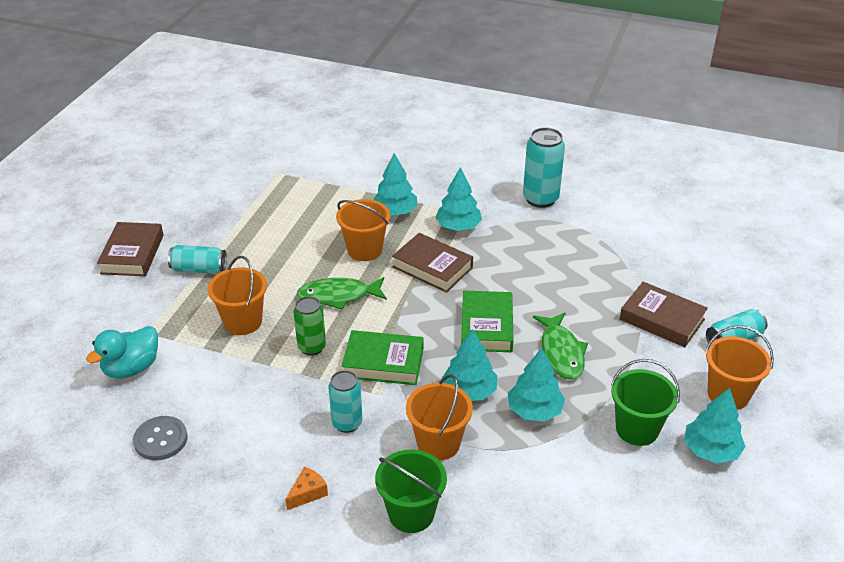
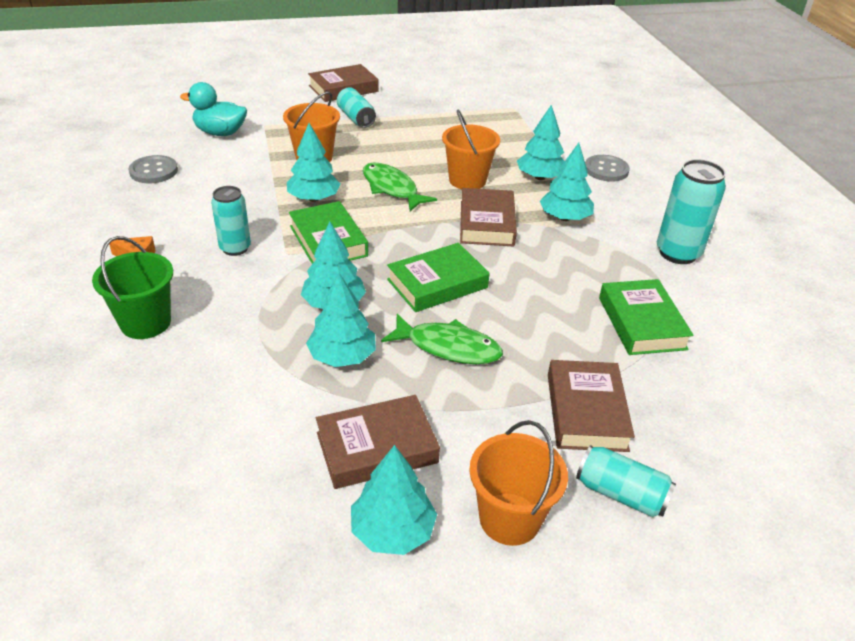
camera: 55 degrees right, 0 degrees up
green can [293,296,326,356] -> turquoise tree [287,123,341,202]
orange bucket [406,374,473,460] -> none
green fish [533,312,588,380] -> green fish turned 120 degrees counterclockwise [381,314,503,364]
green bucket [611,359,680,446] -> brown book [316,395,440,489]
none -> grey button [585,155,630,182]
none -> green book [599,279,694,355]

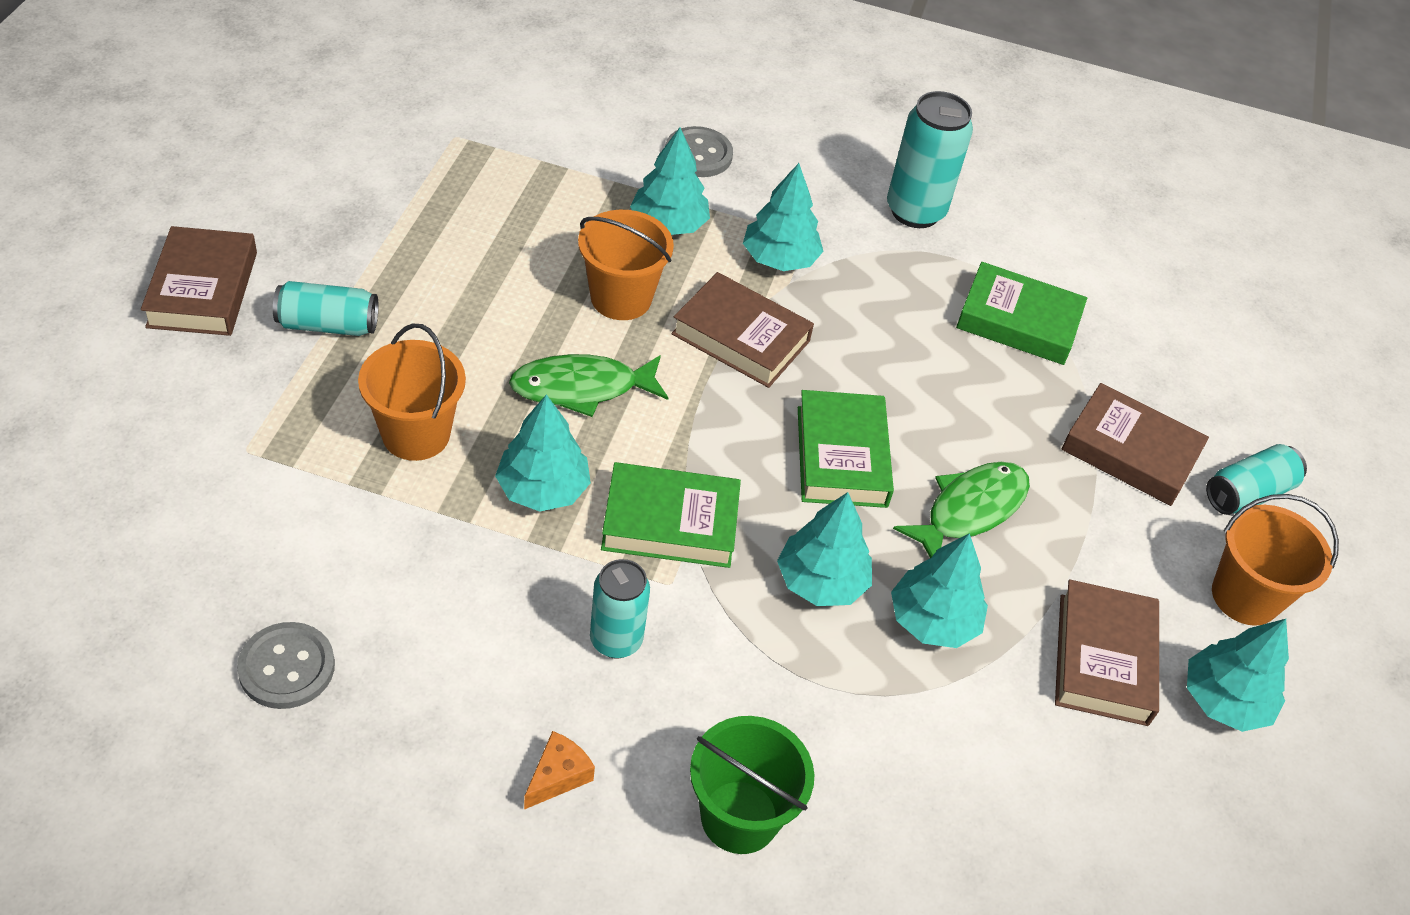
camera: 65 degrees left, 10 degrees up
turquoise duck [180,82,247,136] -> none

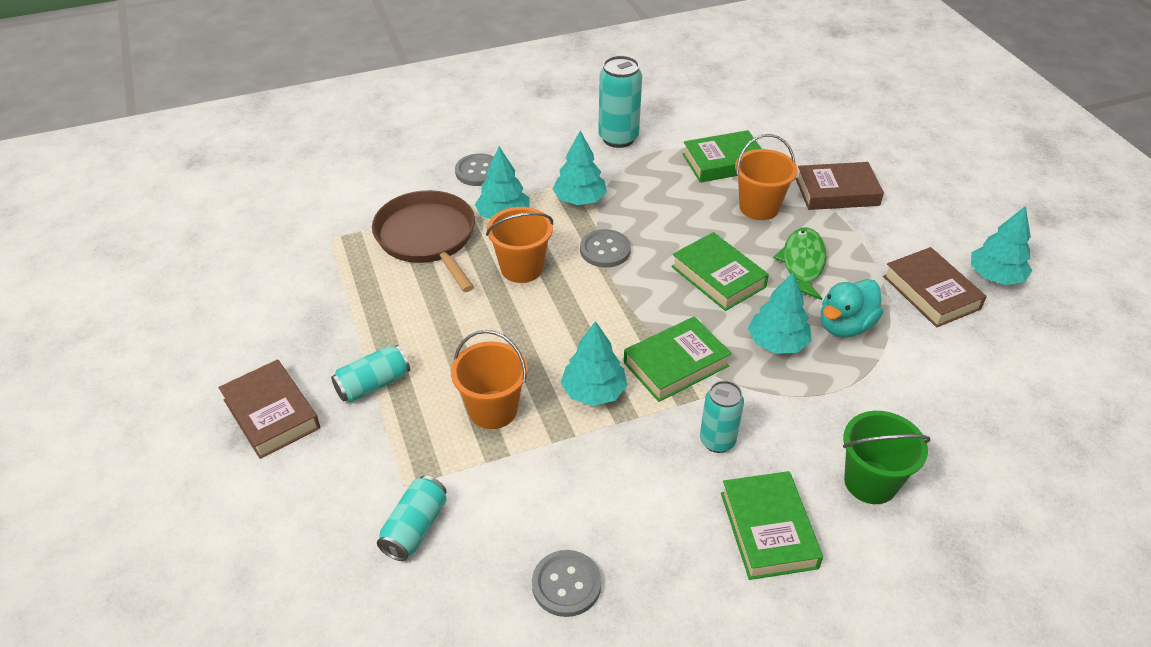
camera: 30 degrees left, 5 degrees down
green fish [509,354,669,417] -> none
orange cheese [524,731,595,810] -> green book [721,471,823,580]
brown book [671,272,814,388] -> grey button [580,229,631,268]
turquoise tree [891,533,988,648] -> turquoise duck [821,279,883,338]
turquoise can [1206,444,1307,515] -> turquoise can moved to [377,475,447,561]
orange bucket [1212,494,1339,626] -> orange bucket moved to [735,134,798,220]
none -> brown pan [372,190,475,292]

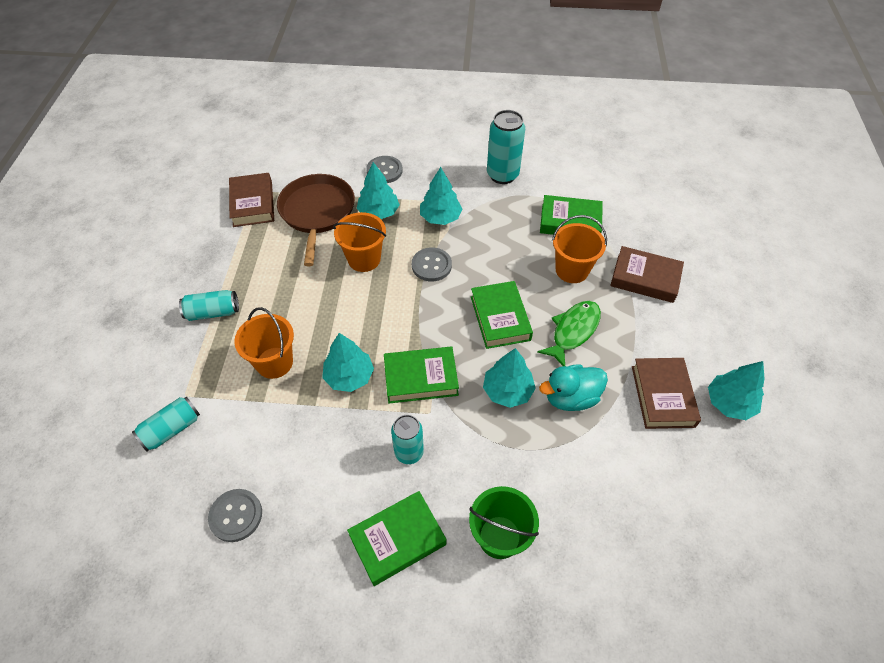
camera: 25 degrees right, 10 degrees up
brown book [219,359,320,459] -> brown book moved to [229,173,274,227]
green book [721,471,823,580] -> green book turned 45 degrees clockwise [347,491,446,586]

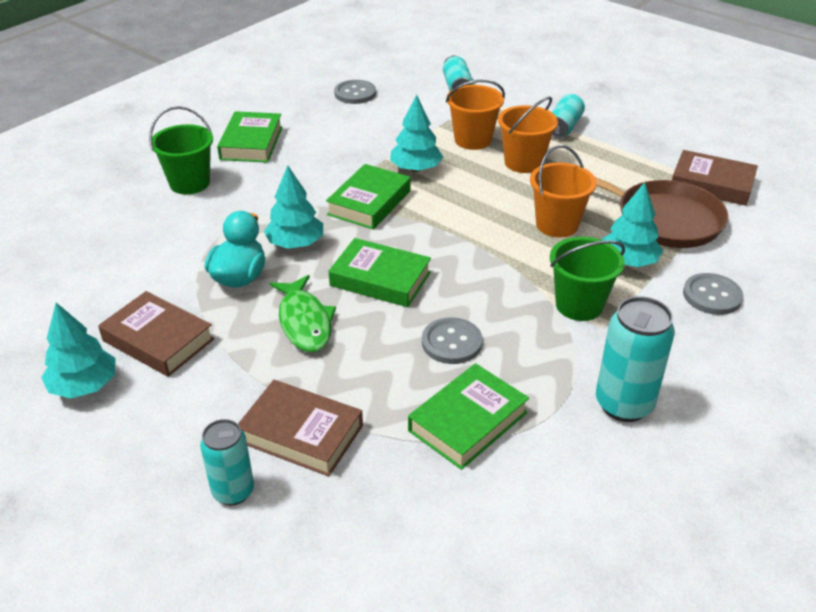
camera: 125 degrees right, 15 degrees down
turquoise can [391,415,424,464] -> turquoise can moved to [200,419,254,505]
grey button [412,247,452,281] -> grey button moved to [422,317,483,364]
turquoise tree [420,167,462,225] -> green bucket [550,237,625,321]
orange bucket [552,215,607,283] -> orange bucket moved to [498,97,558,173]
brown book [610,246,684,303] -> brown book turned 60 degrees clockwise [238,380,363,477]

